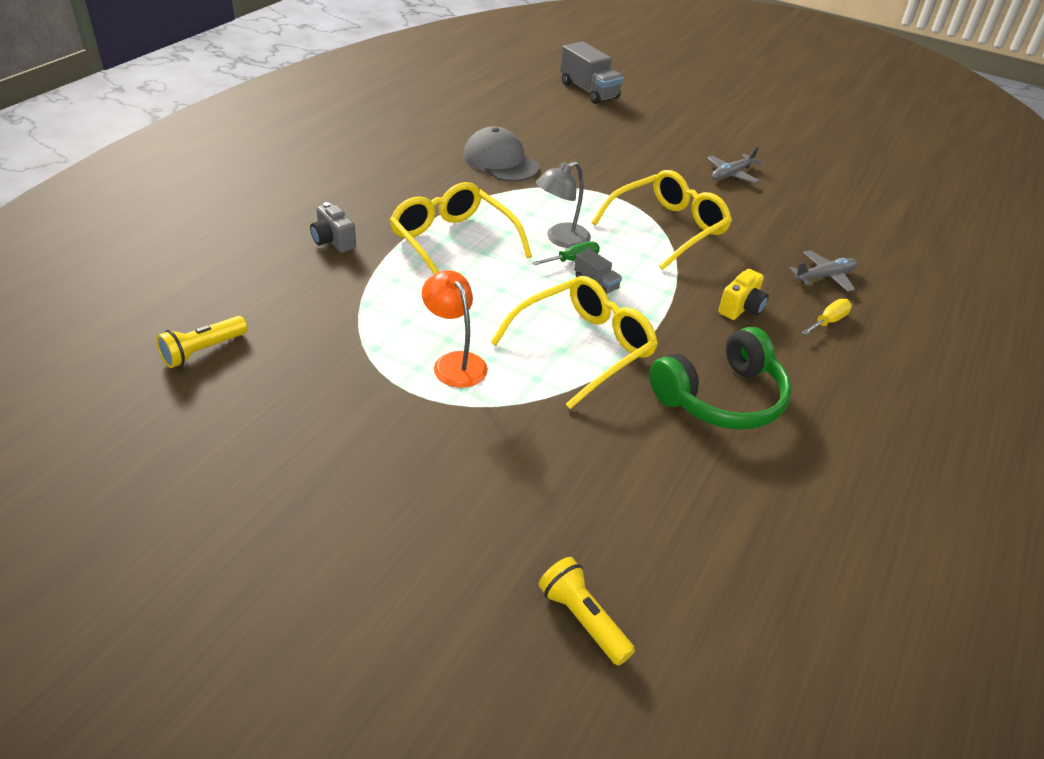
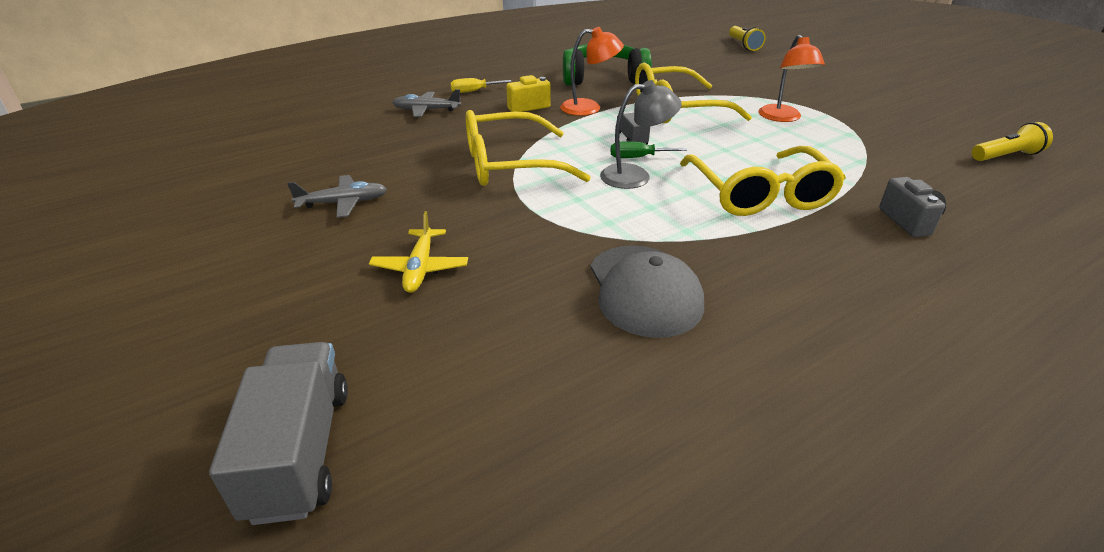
camera: 150 degrees left, 5 degrees down
none -> yellow plane [369,211,468,293]
none -> orange lamp [560,27,624,116]

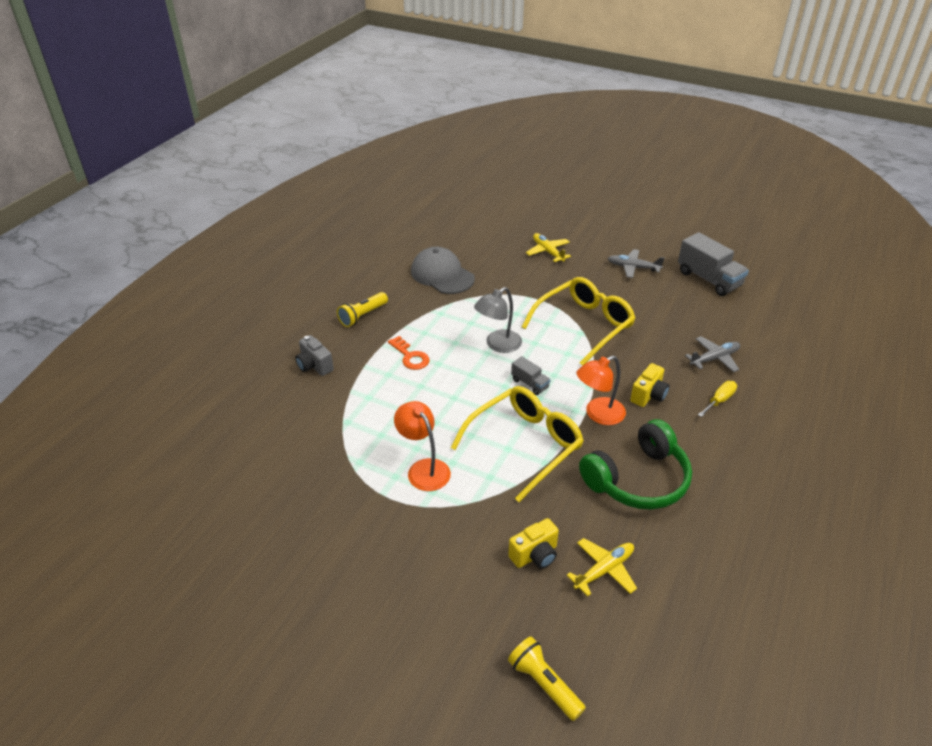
camera: 150 degrees right, 5 degrees up
grey truck [209,342,348,525] -> grey truck moved to [678,232,749,296]
grey plane [287,175,387,218] -> grey plane turned 60 degrees clockwise [608,249,665,278]
green screwdriver [610,142,687,158] -> none
yellow glasses [680,146,846,216] -> orange key [388,336,429,370]
yellow flashlight [972,122,1053,161] -> yellow flashlight moved to [337,292,388,327]
none -> yellow camera [508,518,559,569]
none -> yellow plane [567,538,637,596]

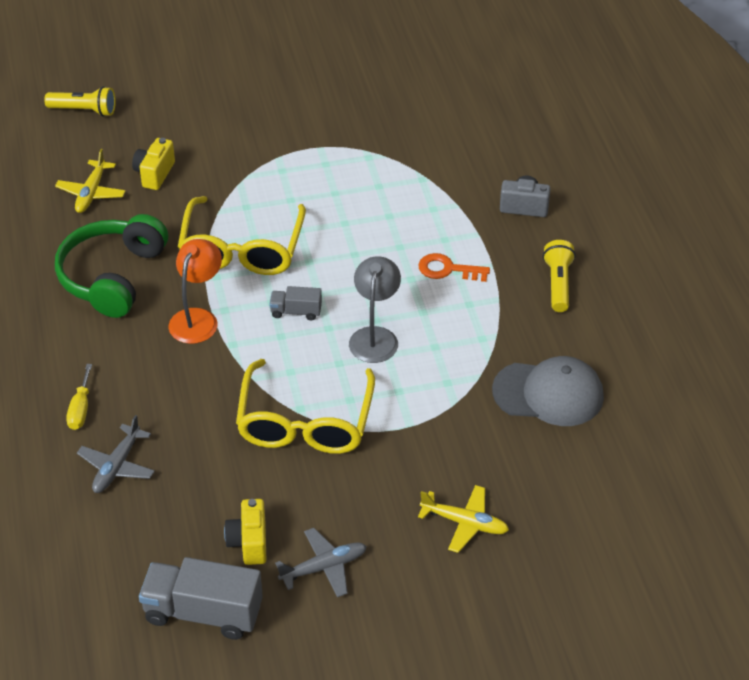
camera: 140 degrees right, 5 degrees up
orange lamp [394,401,451,491] -> none
yellow camera [630,363,670,407] -> yellow camera moved to [224,499,266,565]

